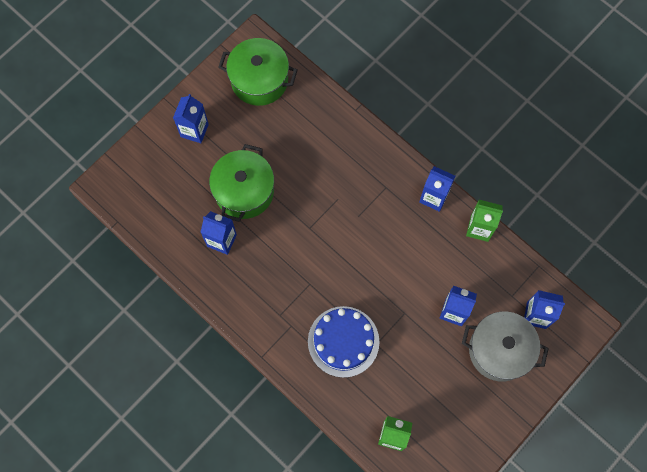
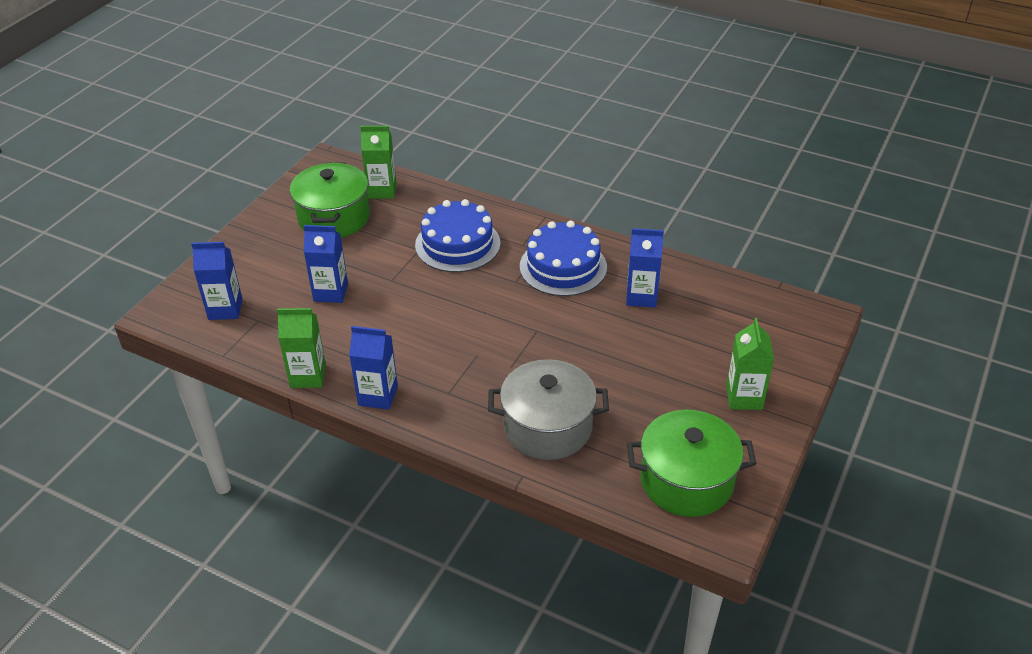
camera: 165 degrees right, 30 degrees down
blue carton [173,94,209,143] -> green carton [726,318,774,410]
green pot [209,144,274,222] -> green pot moved to [290,162,370,238]
grey pot [462,311,549,382] -> grey pot moved to [488,359,609,460]
none -> blue cake [520,221,607,296]

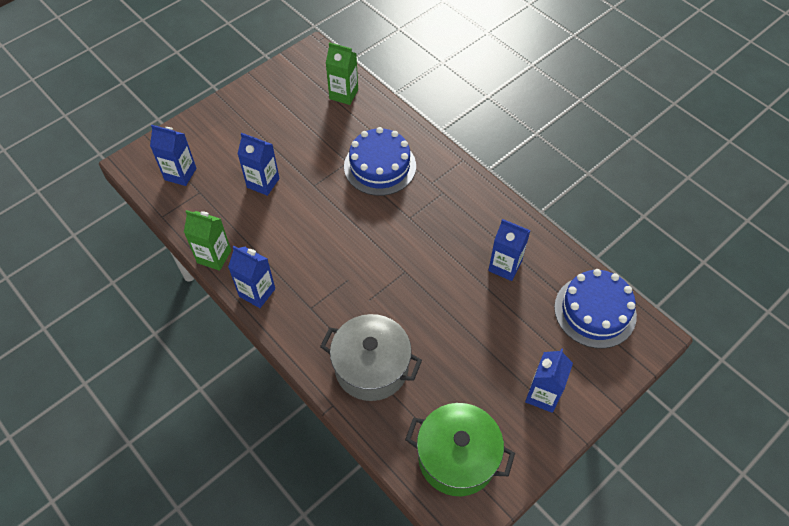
camera: 20 degrees right, 15 degrees up
green pot [290,162,370,238] -> none
blue cake [520,221,607,296] -> blue cake moved to [554,269,637,348]
green carton [726,318,774,410] -> blue carton [525,348,573,413]

